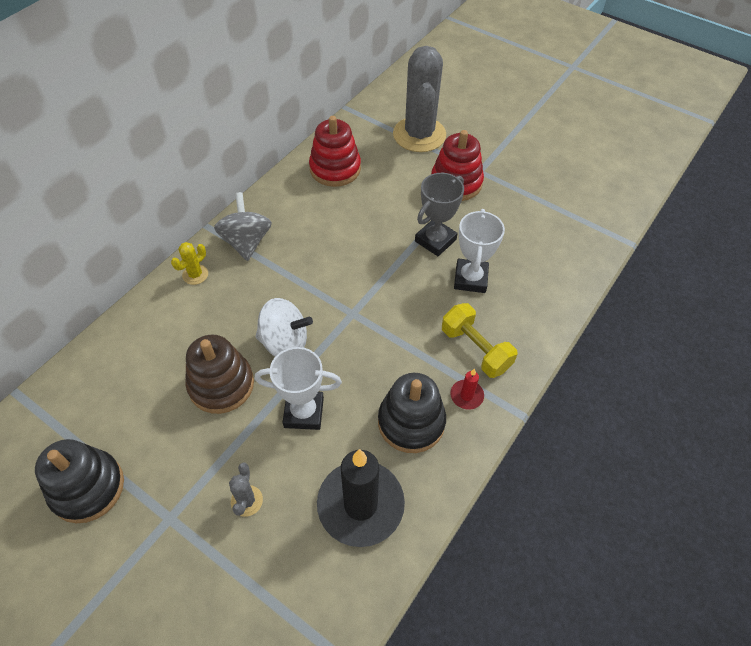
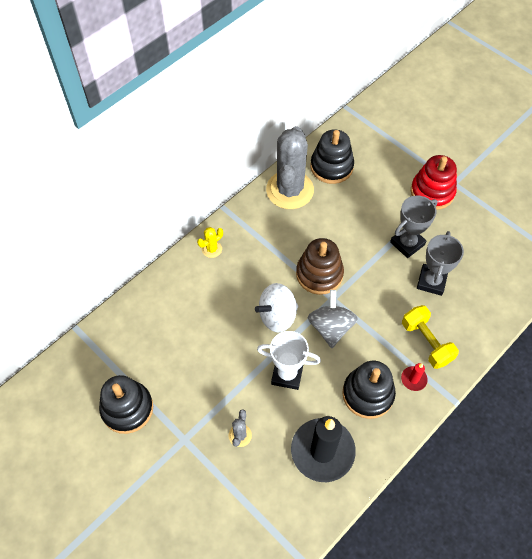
camera: 10 degrees right, 5 degrees up
brown stacking toy [185,335,254,414] -> brown stacking toy moved to [296,238,344,295]
grey spinning top [214,192,272,261] -> grey spinning top moved to [308,290,358,348]
white spinning top [255,298,313,357] -> white spinning top turned 135 degrees clockwise [255,283,298,333]
red stacking toy [309,116,361,187] -> black stacking toy [311,129,354,184]
grey cactus [393,46,446,152] -> grey cactus moved to [266,126,314,209]
white trophy [454,209,505,293] -> grey trophy [417,231,464,296]

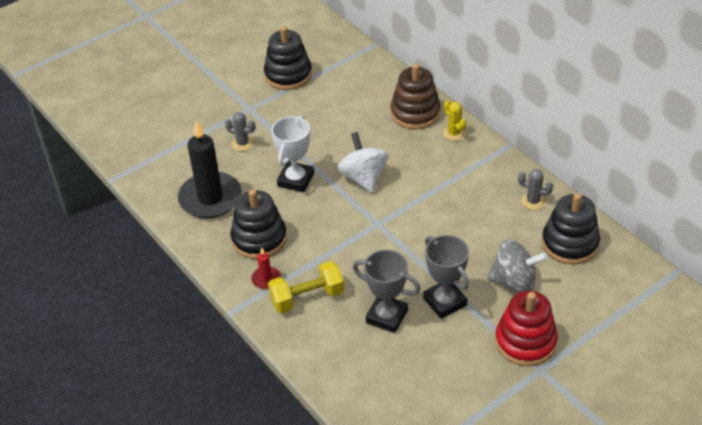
camera: 100 degrees right, 15 degrees down
grey cactus [266,126,314,209] -> grey cactus [518,169,553,210], size x0.41
brown stacking toy [296,238,344,295] -> brown stacking toy moved to [390,64,441,129]
grey spinning top [308,290,358,348] -> grey spinning top moved to [487,239,548,293]

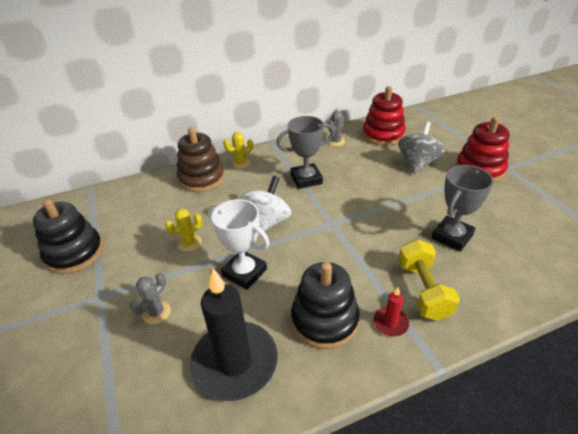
camera: 75 degrees left, 5 degrees down
white spinning top [338,132,388,193] -> white spinning top turned 120 degrees clockwise [241,176,292,236]
grey trophy [423,235,469,319] -> grey trophy moved to [277,116,334,189]
black stacking toy [542,193,600,265] -> red stacking toy [363,86,406,146]
none -> yellow cactus [165,209,202,252]

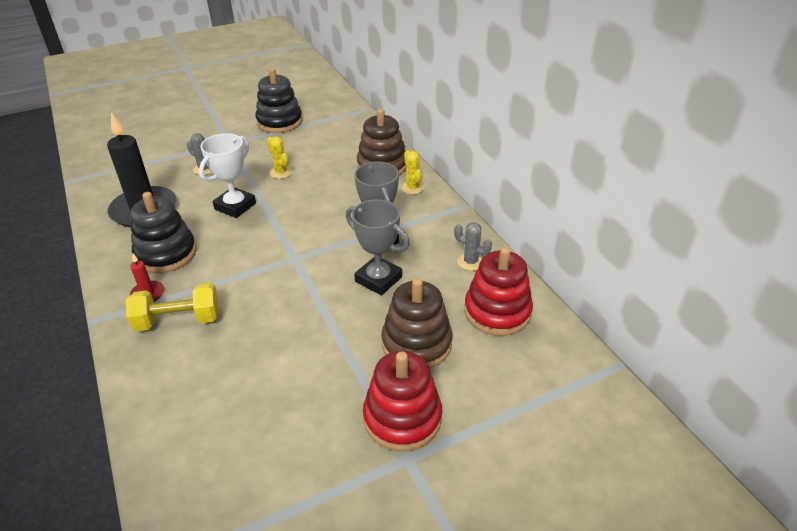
camera: 85 degrees right, 0 degrees up
white spinning top [241,176,292,236] -> none
grey spinning top [398,122,445,174] -> brown stacking toy [381,278,452,369]
grey trophy [431,165,494,252] -> grey trophy moved to [346,199,409,295]

